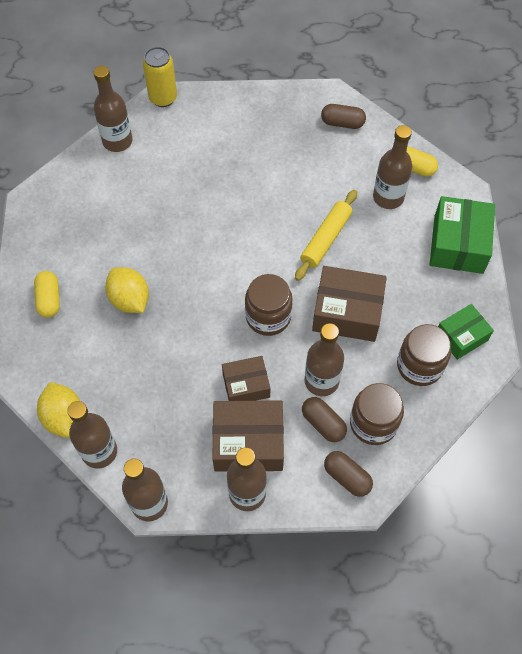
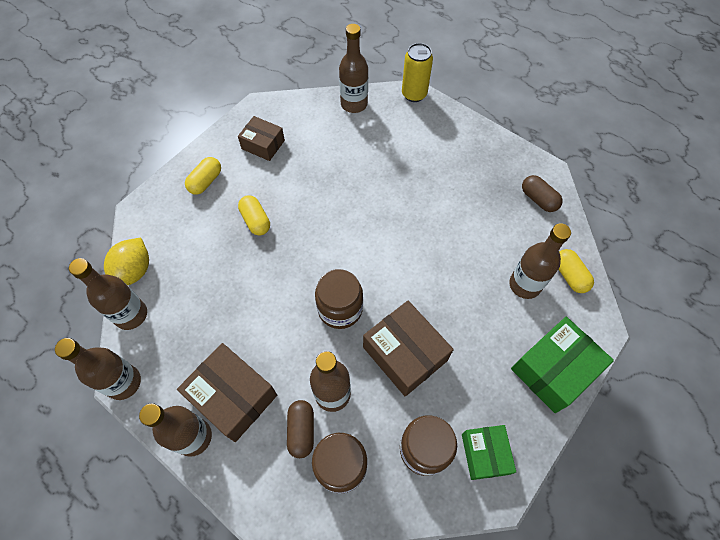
camera: 40 degrees right, 0 degrees up
yellow lemon [105,267,149,313] -> yellow capsule [238,195,270,235]
brown box [222,356,270,401] -> brown box moved to [238,116,285,161]
yellow rolling pin [295,190,357,281] -> none
brown capsule [324,451,373,497] -> none
green box [438,304,494,360] -> green box turned 75 degrees clockwise [462,425,516,480]

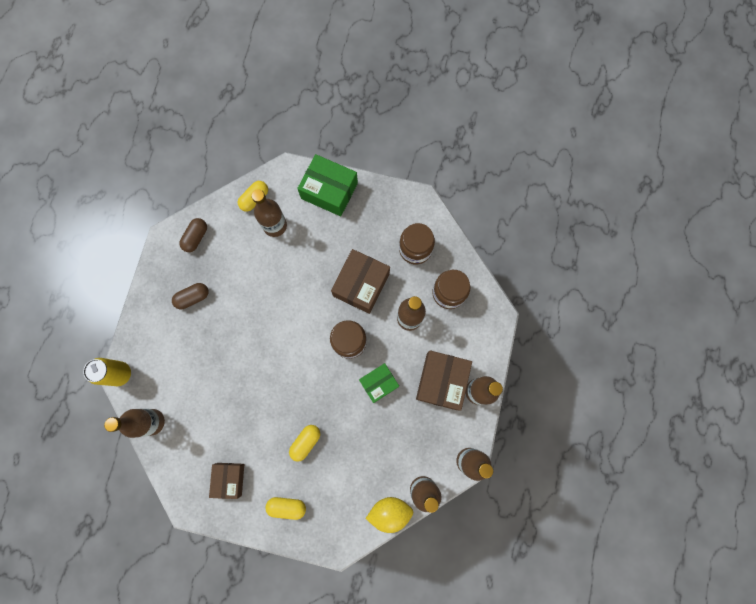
camera: 115 degrees left, 15 degrees up
brown capsule [287,400,314,458] -> brown capsule moved to [172,283,209,309]
green box [462,425,516,480] -> green box moved to [359,363,399,403]

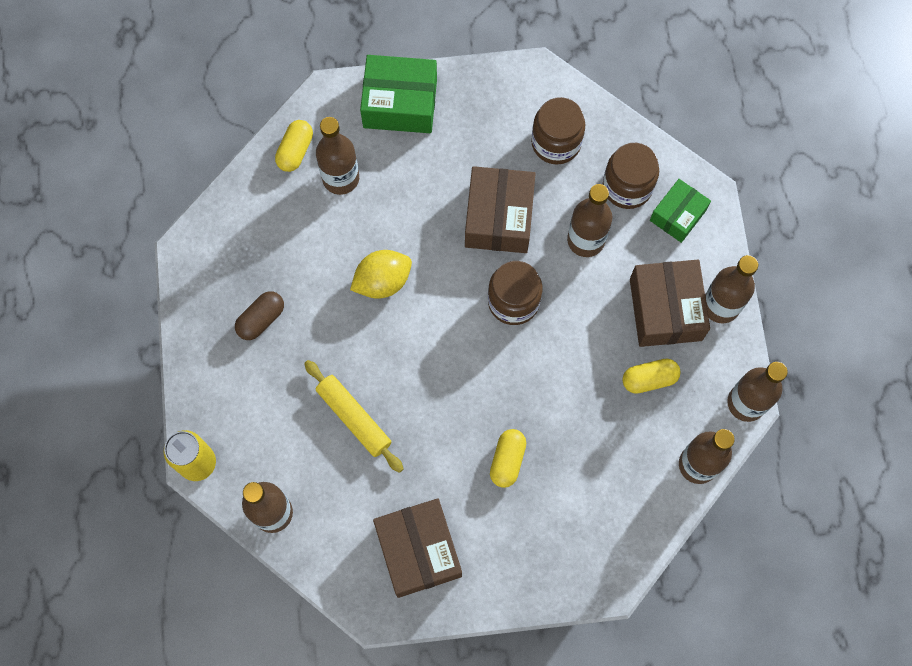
camera: 20 degrees left, 5 degrees down
brown capsule [179,218,207,252] -> none
brown box [209,463,244,499] -> brown box [373,498,462,598], size x1.59
yellow capsule [265,497,306,520] -> yellow capsule moved to [622,359,681,394]
green box [359,363,399,403] -> green box moved to [650,179,711,243]
yellow lemon [365,497,413,533] -> yellow lemon moved to [350,250,412,299]
none -> yellow rolling pin [304,360,403,473]

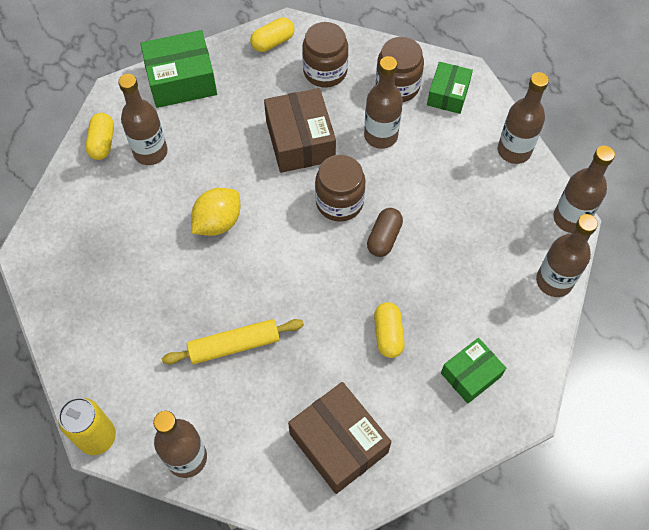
camera: 20 degrees left, 10 degrees down
brown capsule [235,291,284,340] -> brown capsule moved to [367,208,403,257]
yellow rolling pin [304,360,403,473] -> yellow rolling pin turned 45 degrees counterclockwise [162,319,304,365]
yellow capsule [622,359,681,394] -> yellow capsule moved to [250,18,295,52]
brown box [630,260,710,347] -> none
none -> green box [441,338,506,404]

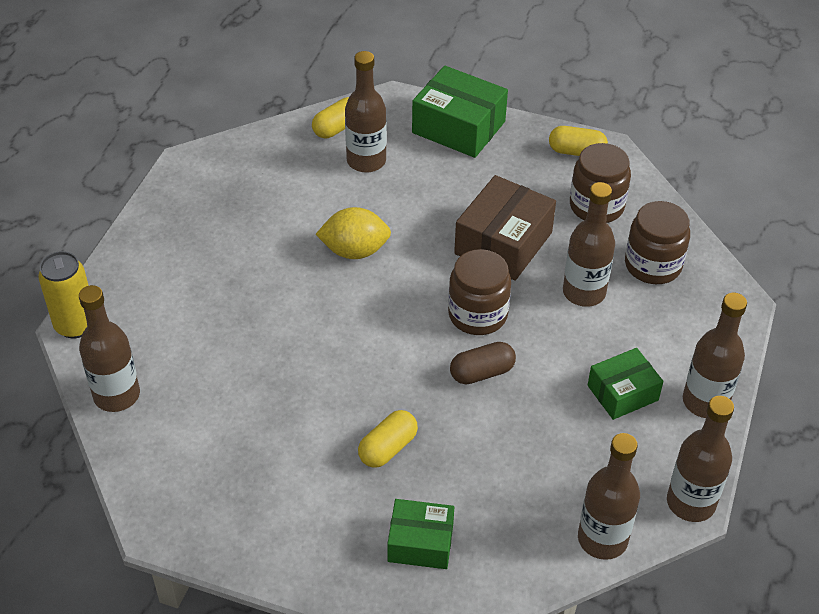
camera: 45 degrees right, 15 degrees down
yellow rolling pin [162,319,304,365] -> none
brown box [288,382,392,494] -> none
green box [427,62,473,114] -> green box moved to [588,348,664,420]

